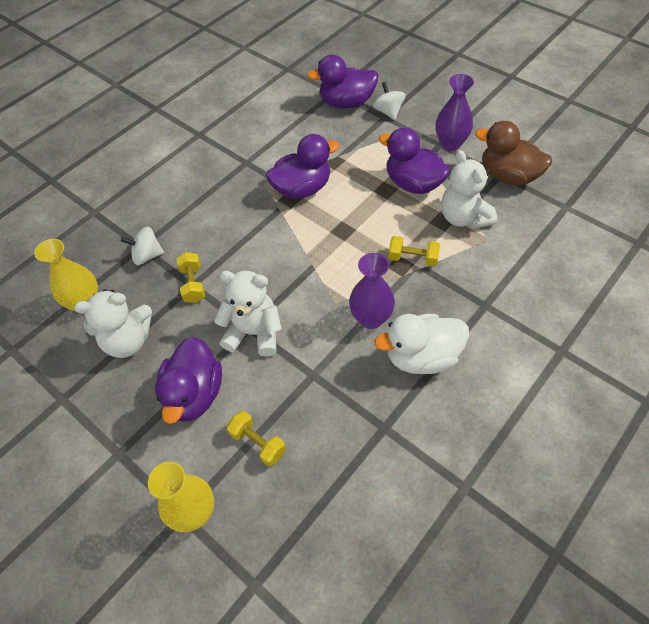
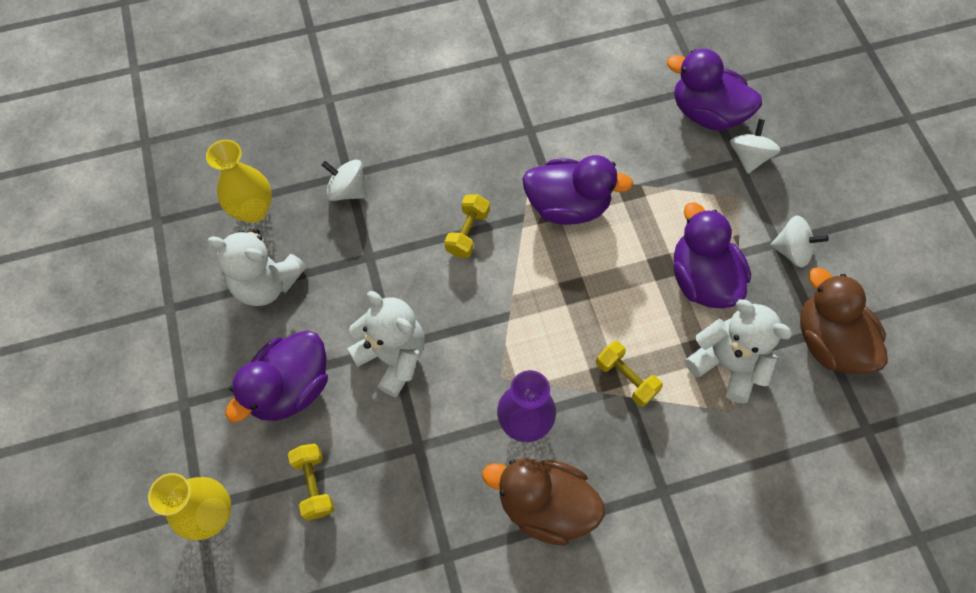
camera: 30 degrees right, 10 degrees up
yellow dumbbell [177,252,205,303] -> yellow dumbbell moved to [444,194,490,258]
white duck [374,314,469,374] -> brown duck [482,458,605,546]
purple vase [436,74,474,151] -> white spinning top [771,216,829,268]
white teddy bear [441,150,497,229] -> white teddy bear turned 120 degrees clockwise [685,299,792,404]

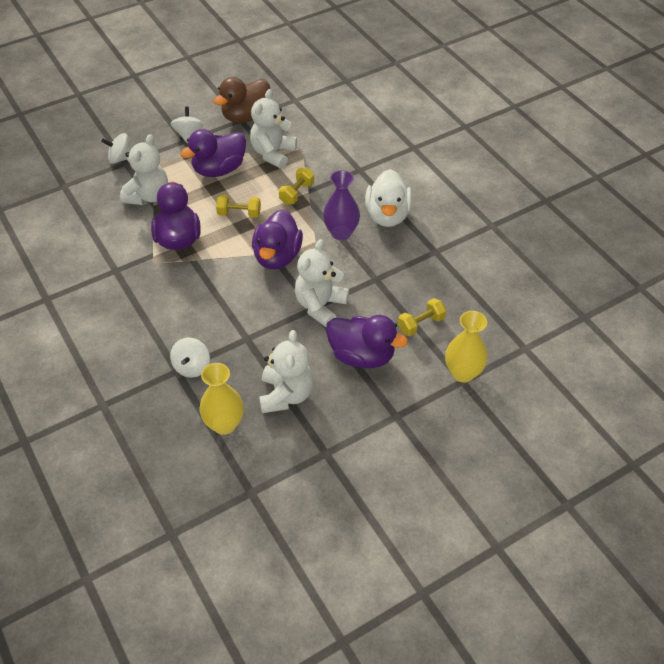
camera: 105 degrees left, 15 degrees down
yellow dumbbell [444,194,490,258] -> yellow dumbbell moved to [216,195,261,218]
brown duck [482,458,605,546] -> white duck [365,169,413,227]
purple duck [667,49,762,131] -> purple duck moved to [252,209,303,269]
none -> white teddy bear [120,134,168,205]

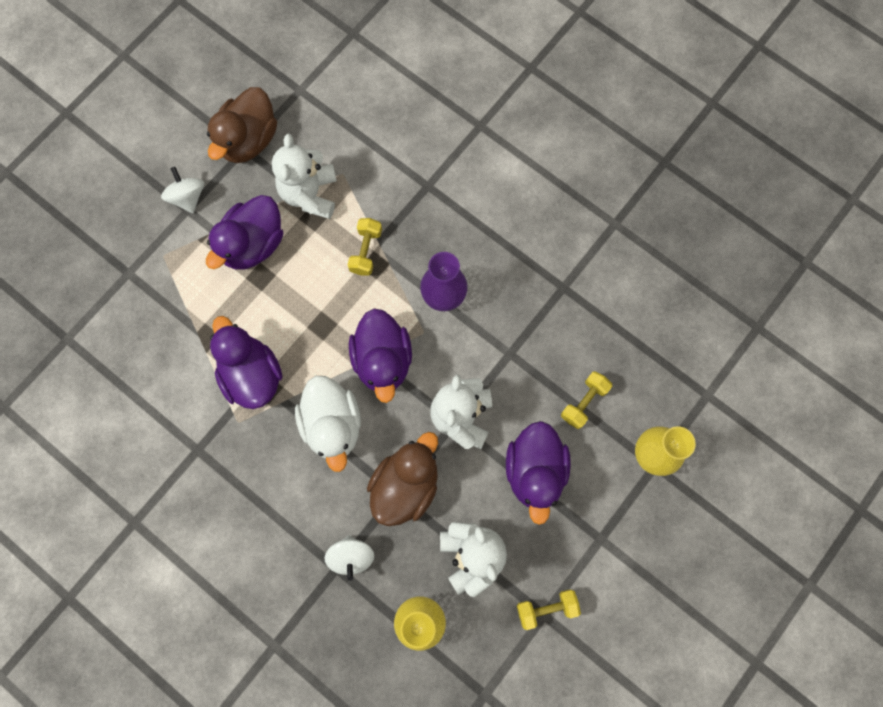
camera: 20 degrees left, 25 degrees up
white spinning top [101,133,132,164] -> none
white teddy bear [120,134,168,205] -> none
yellow dumbbell [216,195,261,218] -> yellow dumbbell moved to [517,589,581,630]
purple duck [326,315,408,368] -> purple duck turned 90 degrees clockwise [506,421,571,525]
white duck [365,169,413,227] -> white duck moved to [295,376,361,472]
none -> brown duck [367,432,438,526]

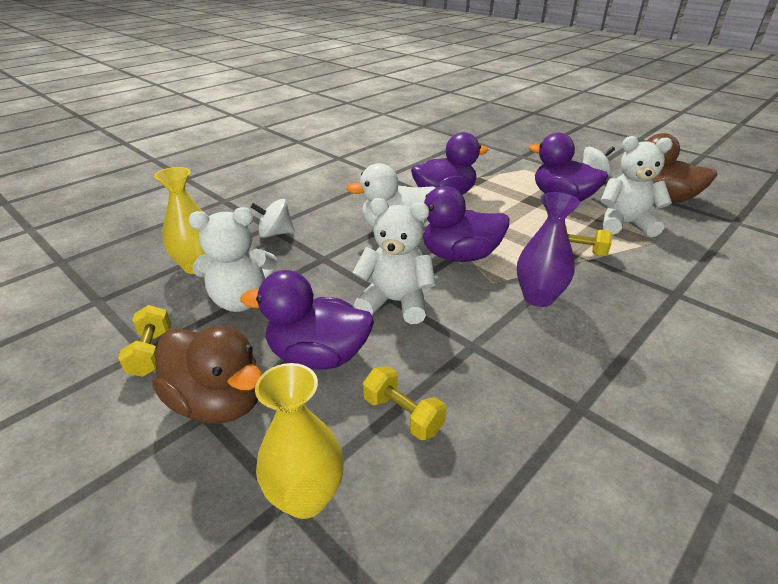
camera: 95 degrees right, 40 degrees down
brown duck [367,432,438,526] -> brown duck moved to [152,325,262,423]

